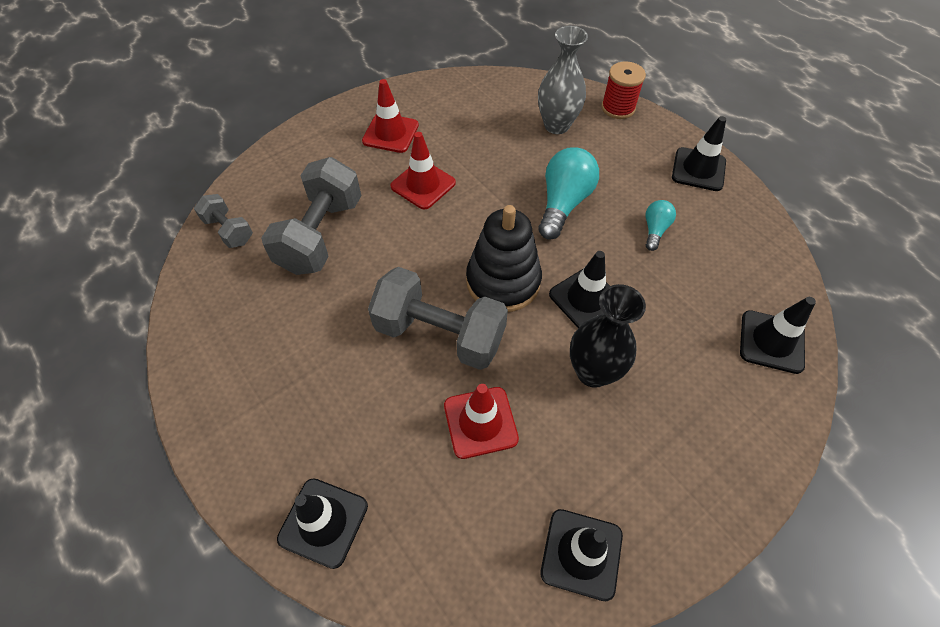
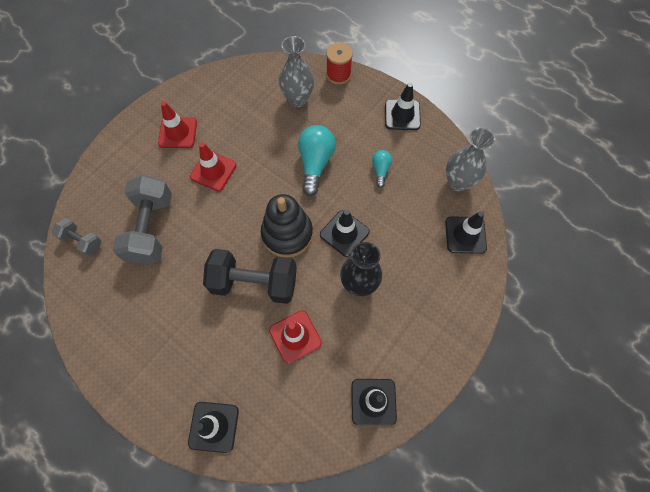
camera: 15 degrees left, 10 degrees up
grey dumbbell [368,267,508,370] -> black dumbbell [203,249,297,304]
none -> grey vase [446,127,495,192]

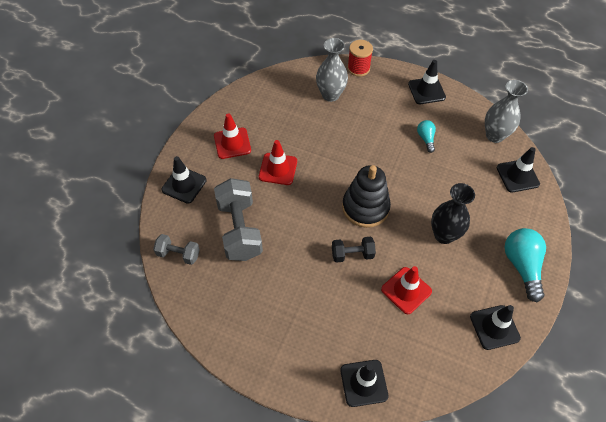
camera: 15 degrees left, 10 degrees down
black dumbbell [203,249,297,304] -> black dumbbell [332,237,376,263], size x0.53
turquoise light bulb [298,125,336,196] -> turquoise light bulb moved to [505,228,546,302]
black traffic cone [320,209,370,257] -> black traffic cone moved to [162,156,207,204]

